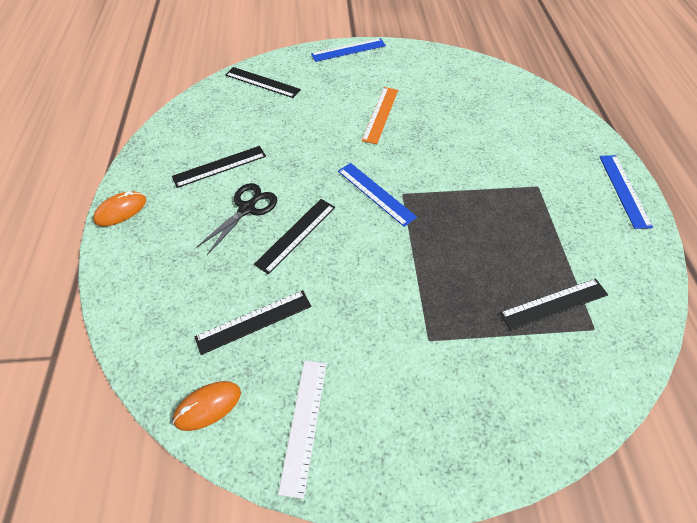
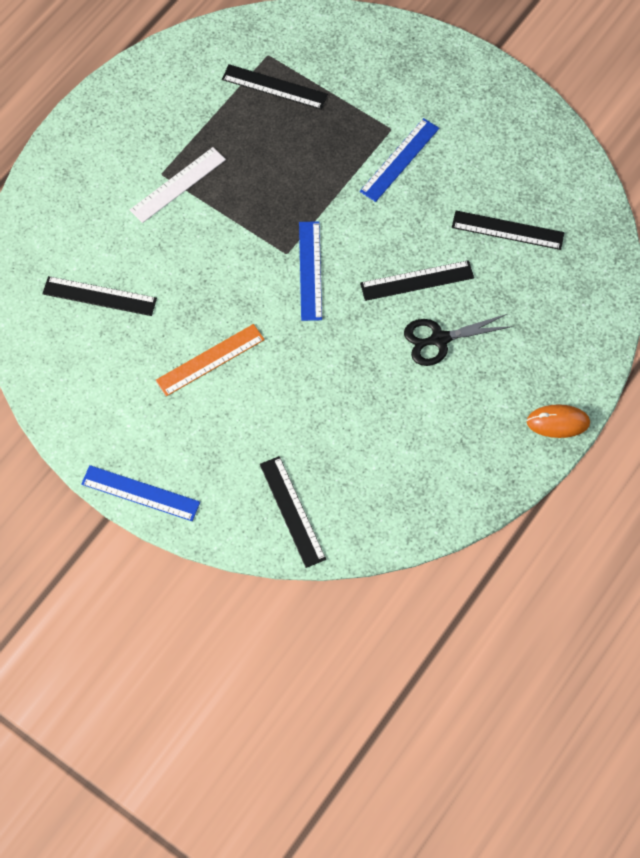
camera: 140 degrees left, 10 degrees up
black ruler [172,146,266,188] -> black ruler moved to [42,276,157,316]
orange mouse [173,381,241,431] -> none
white ruler [278,361,326,499] -> white ruler moved to [130,147,226,223]
blue ruler [599,155,653,229] -> blue ruler moved to [360,118,439,202]

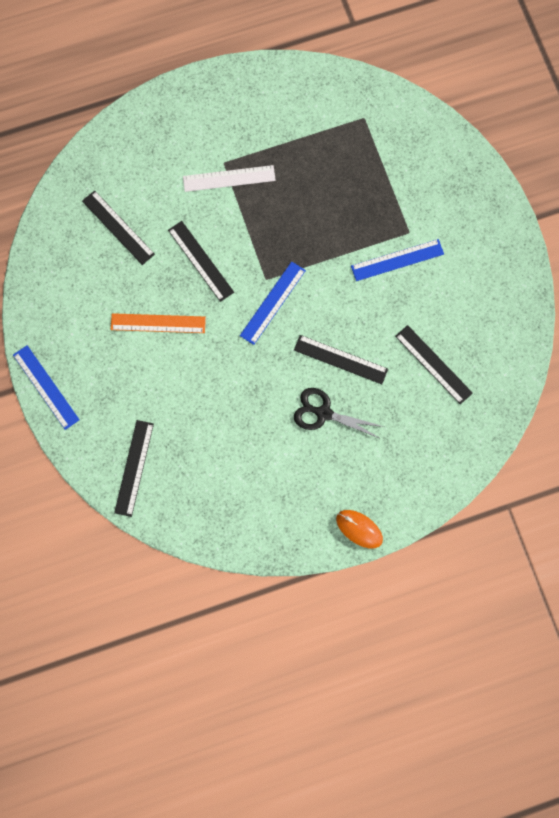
camera: 35 degrees right, 10 degrees up
black ruler [222,64,328,110] -> black ruler moved to [168,221,234,302]

